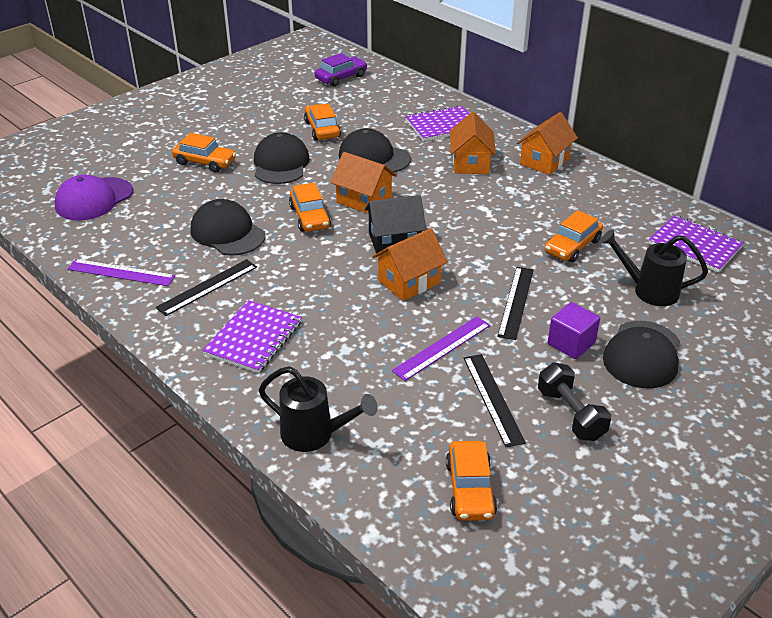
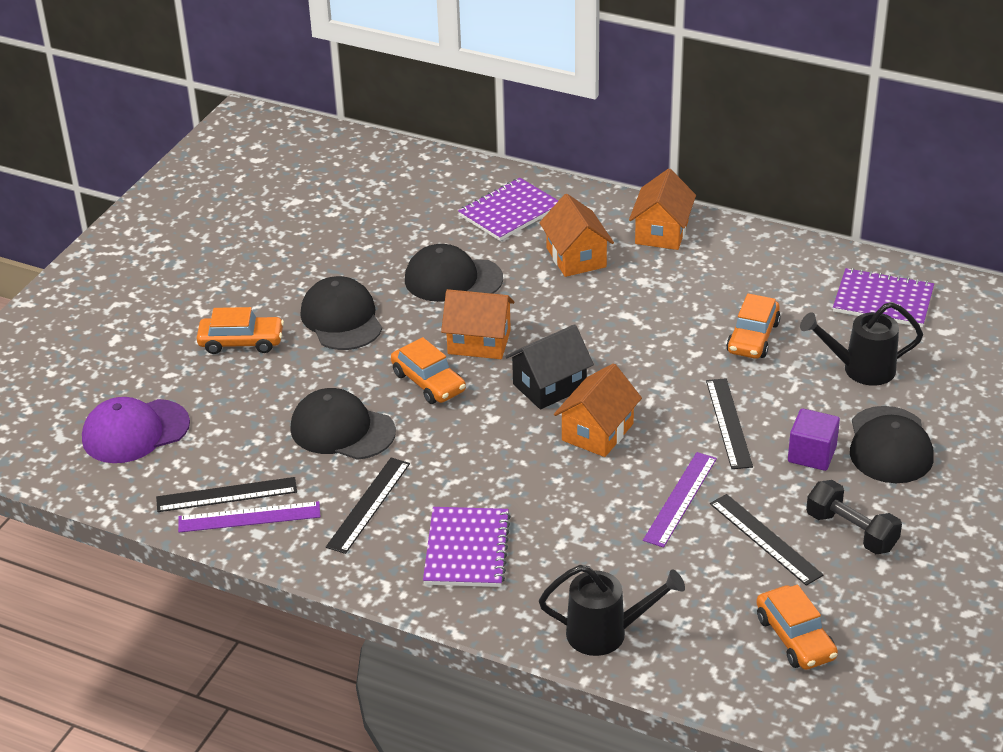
camera: 20 degrees left, 0 degrees up
purple cap [54,175,133,220] -> purple cap turned 45 degrees clockwise [82,397,190,463]
orange car [304,104,341,141] -> none
purple car [315,53,367,87] -> none
none -> black ruler [156,477,297,512]

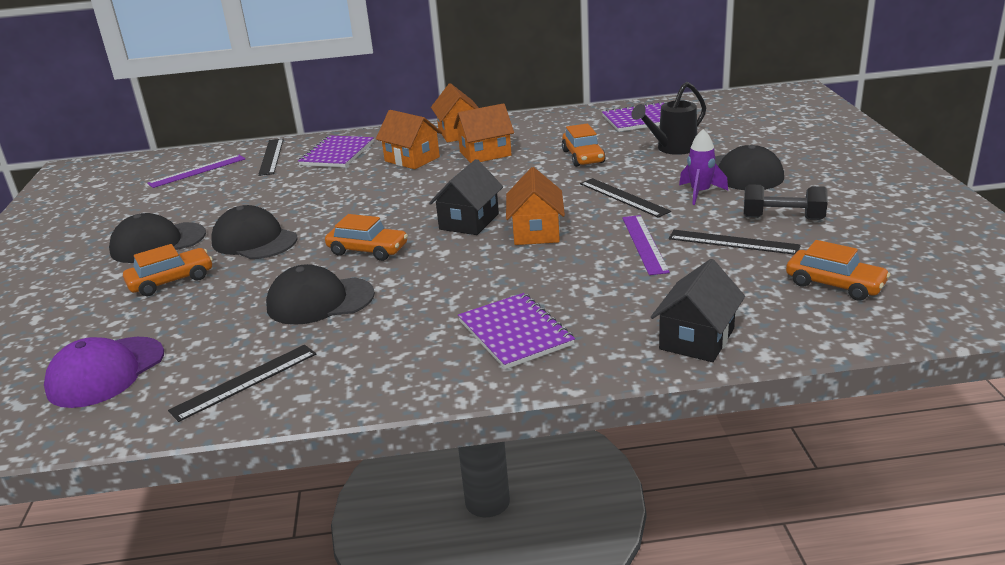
camera: 30 degrees left, 10 degrees down
purple ruler [178,501,321,532] -> purple ruler moved to [147,155,245,188]
black ruler [326,458,410,554] -> black ruler moved to [258,139,284,176]
black cap [405,244,503,302] -> black cap moved to [109,213,206,263]
orange house [441,289,515,359] -> orange house moved to [453,103,514,163]
black watering can [539,565,685,656] -> black house [651,259,745,362]
purple cube [788,408,840,471] -> purple rocket [679,129,728,205]

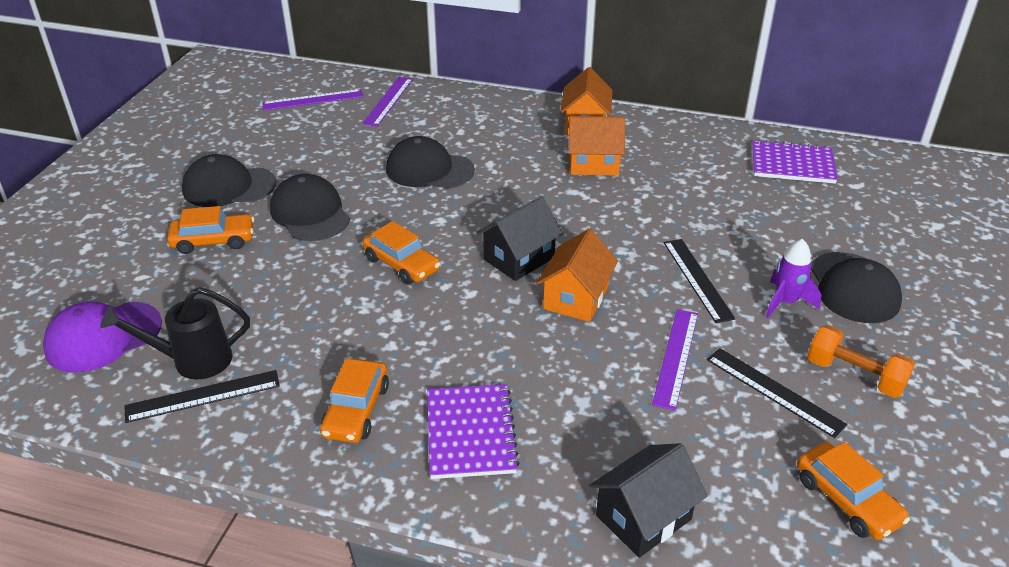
camera: 20 degrees right, 10 degrees up
black ruler [258,139,284,176] -> purple ruler [362,77,413,127]
black cap [266,264,375,325] -> black cap moved to [386,136,475,189]
purple notebook [298,135,374,167] -> none
orange house [376,110,443,169] -> none
orange car [562,123,606,167] -> orange car moved to [320,359,389,443]
black watering can [631,82,706,155] -> black watering can moved to [100,287,250,379]
black dumbbell [743,184,828,220] -> orange dumbbell [807,325,915,398]

